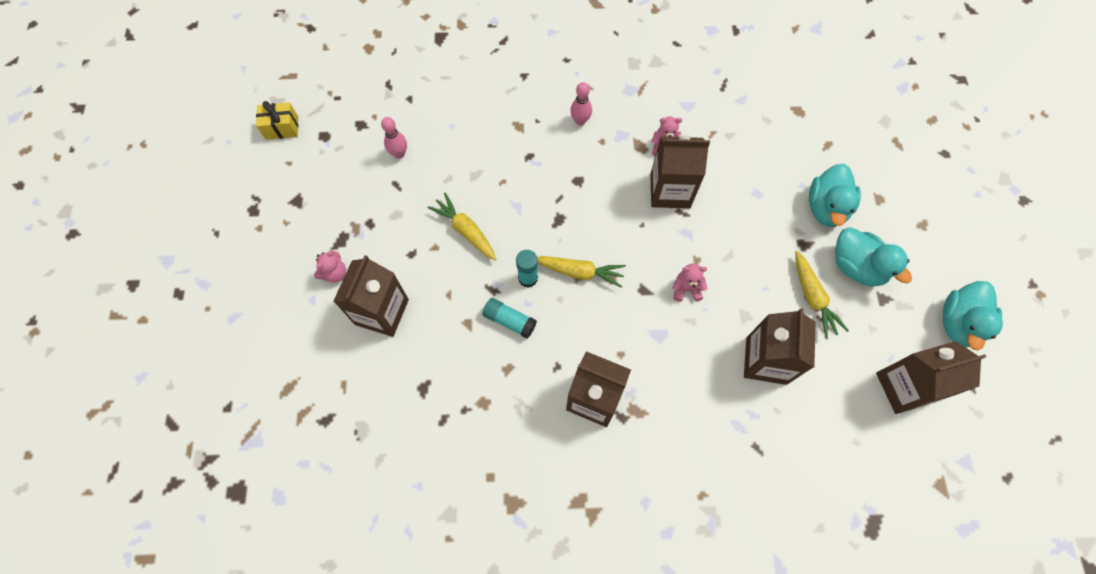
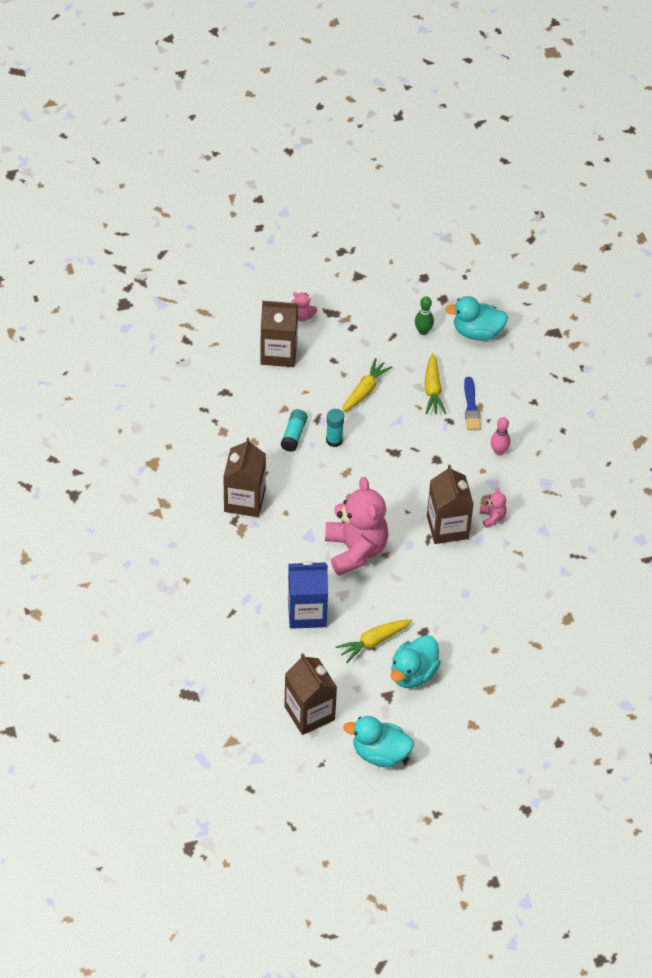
camera: 75 degrees right, 15 degrees down
yellow gift [256,101,298,140] -> none
pink bowling pin [381,117,407,158] -> green bowling pin [415,296,434,335]
yellow carrot [537,256,626,288] -> yellow carrot moved to [424,353,446,415]
pink teddy bear [672,263,708,301] -> pink teddy bear [325,477,389,576], size x2.39
brown carton [744,308,816,385] -> blue carton [288,561,328,629]
turquoise duck [809,164,861,227] -> turquoise duck moved to [445,296,508,341]
none -> blue brush [464,377,481,430]

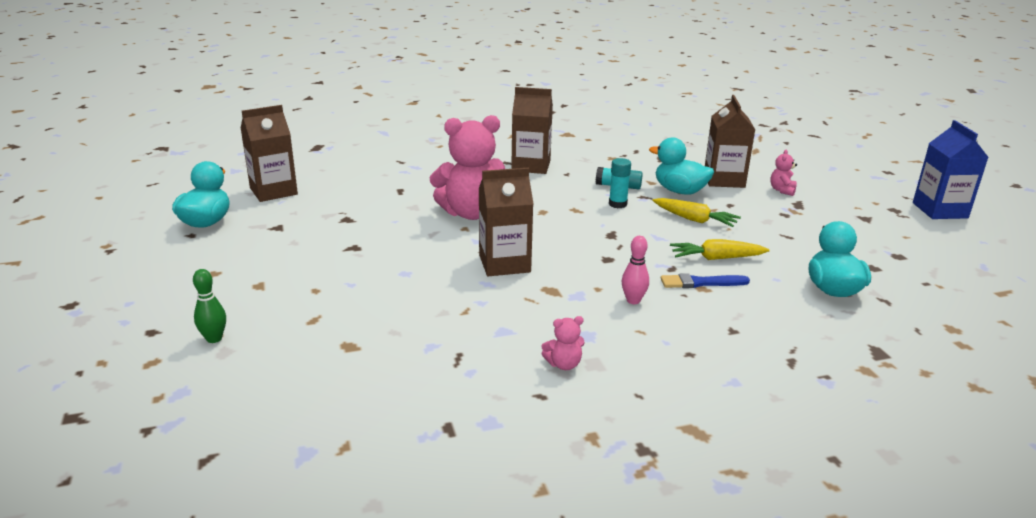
camera: 90 degrees right, 25 degrees down
blue carton [288,561,328,629] -> blue carton moved to [913,120,989,219]
yellow carrot [336,619,412,663] -> none
turquoise duck [391,635,441,688] -> turquoise duck moved to [649,137,714,195]
green bowling pin [415,296,434,335] -> green bowling pin moved to [193,269,226,343]
pink teddy bear [480,487,507,528] -> pink teddy bear moved to [541,316,585,370]

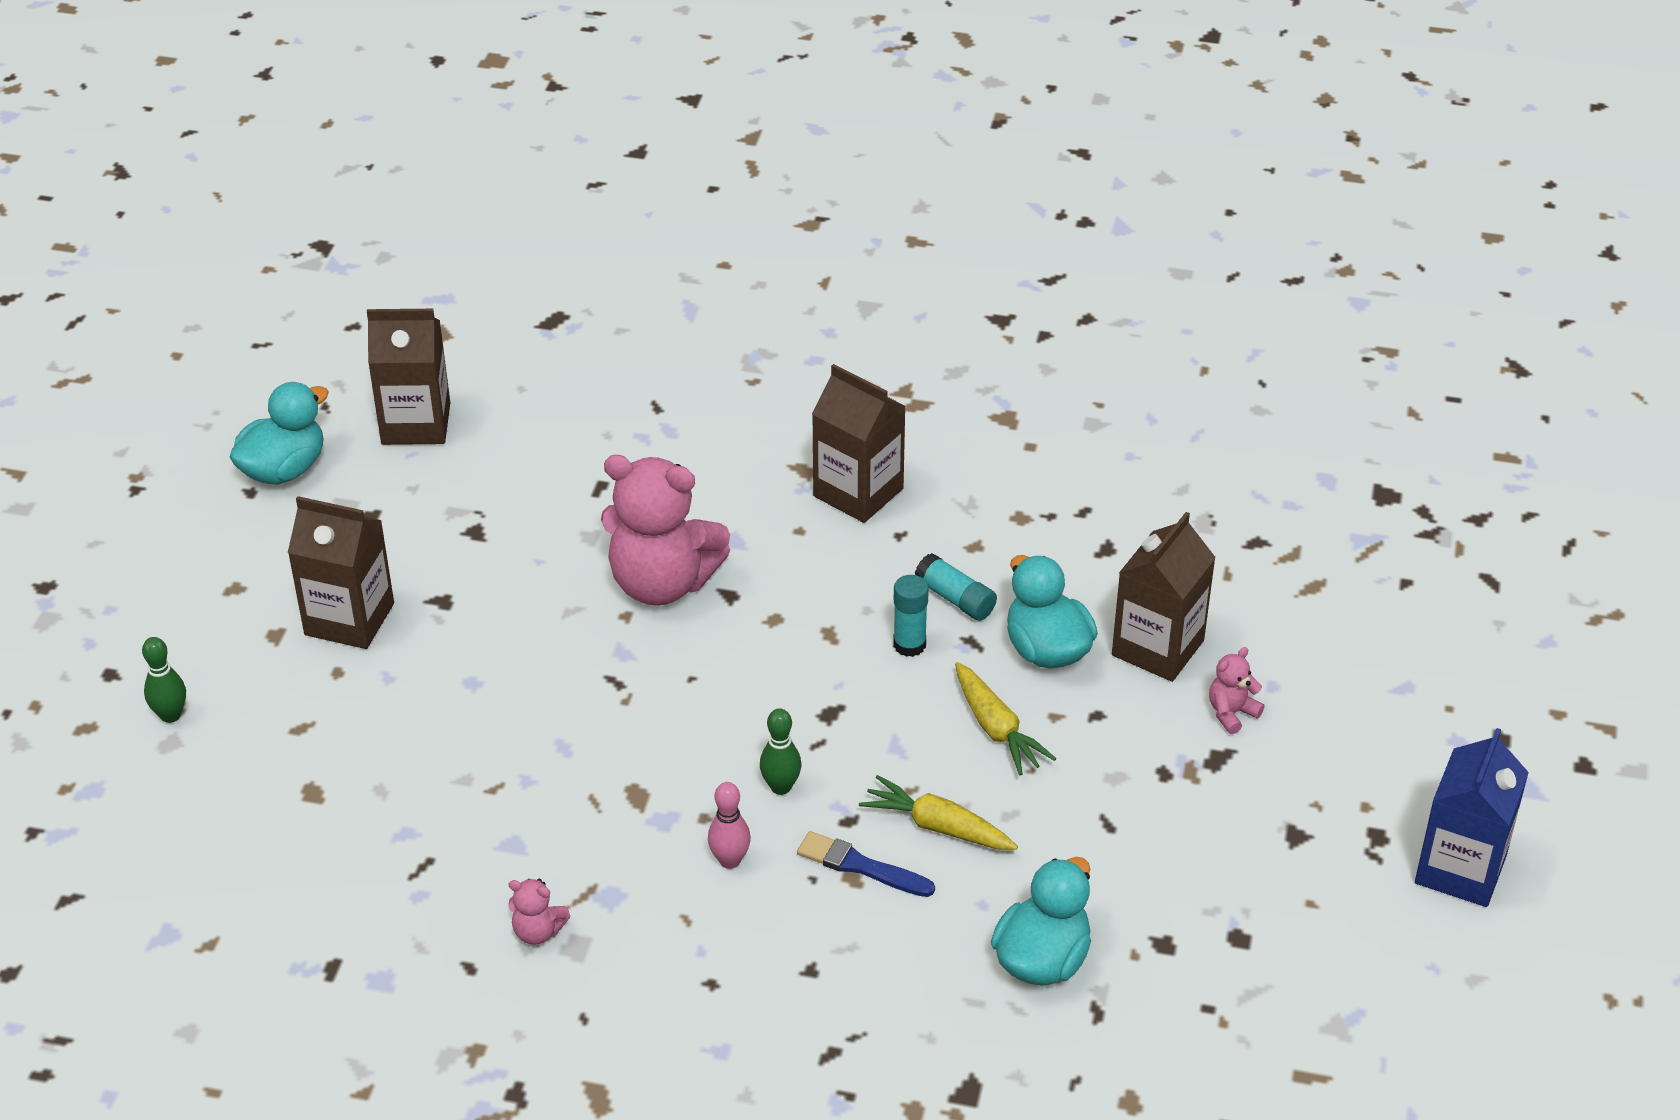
camera: 30 degrees right, 15 degrees up
brown carton [479,168,533,276] -> brown carton moved to [288,496,394,649]
none -> green bowling pin [760,708,801,795]

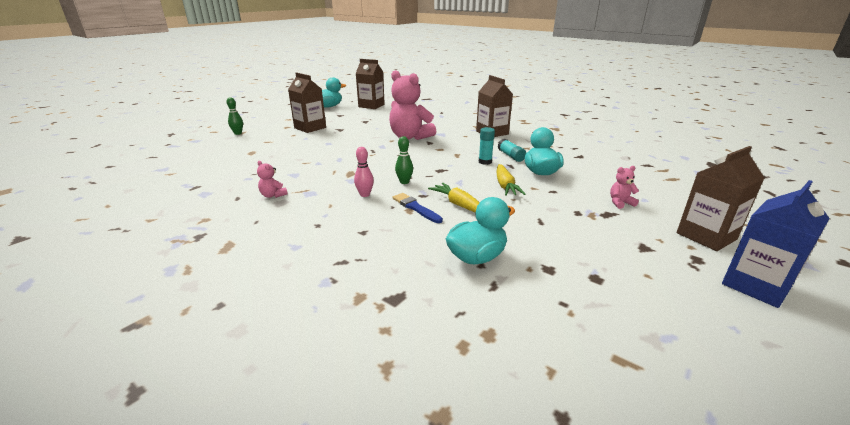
camera: 25 degrees right, 15 degrees down
brown carton [1112,512,1216,682] -> brown carton moved to [677,146,764,251]

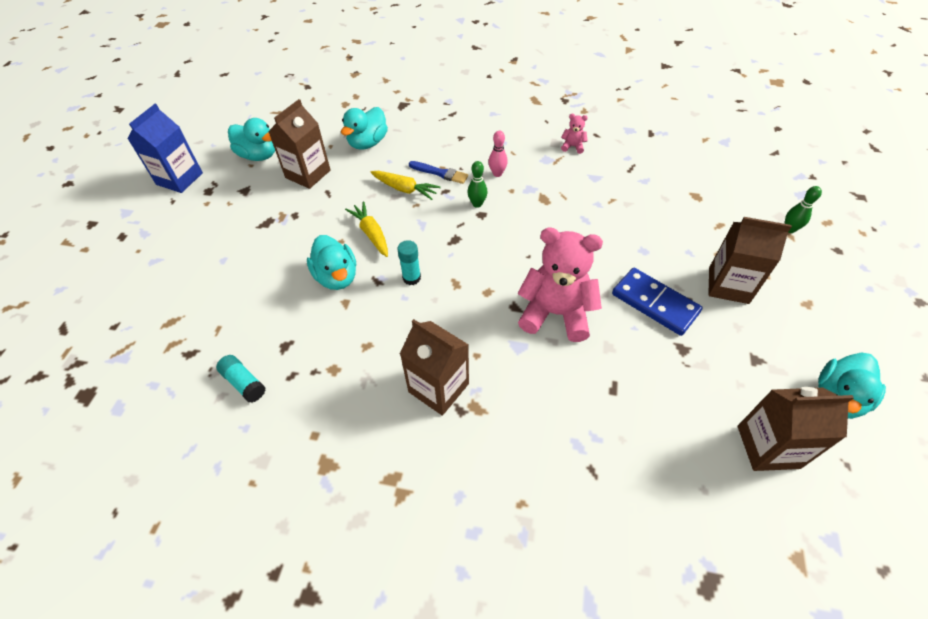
camera: 155 degrees right, 25 degrees up
turquoise glue stick [498,139,526,162] -> turquoise glue stick moved to [216,355,266,403]
pink teddy bear [610,166,639,209] -> none
brown carton [677,146,764,251] -> brown carton moved to [268,99,330,189]
none -> turquoise duck [228,118,275,161]
none -> blue domino [612,268,703,336]

